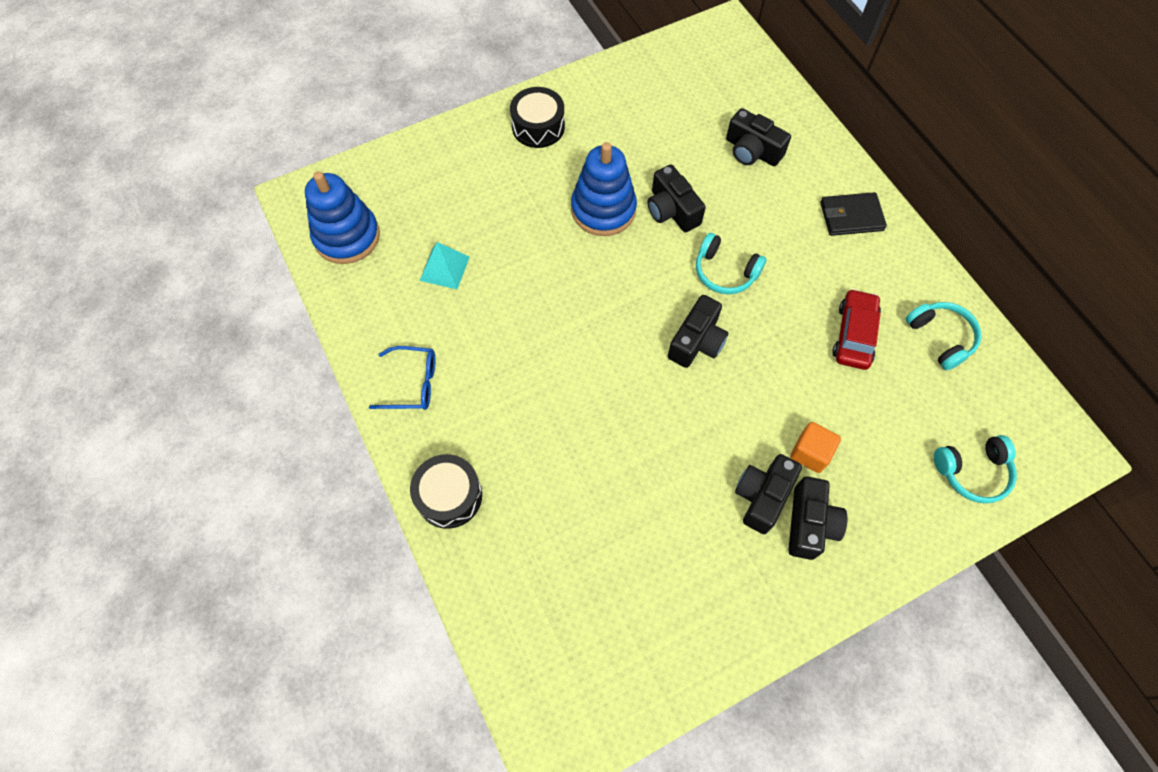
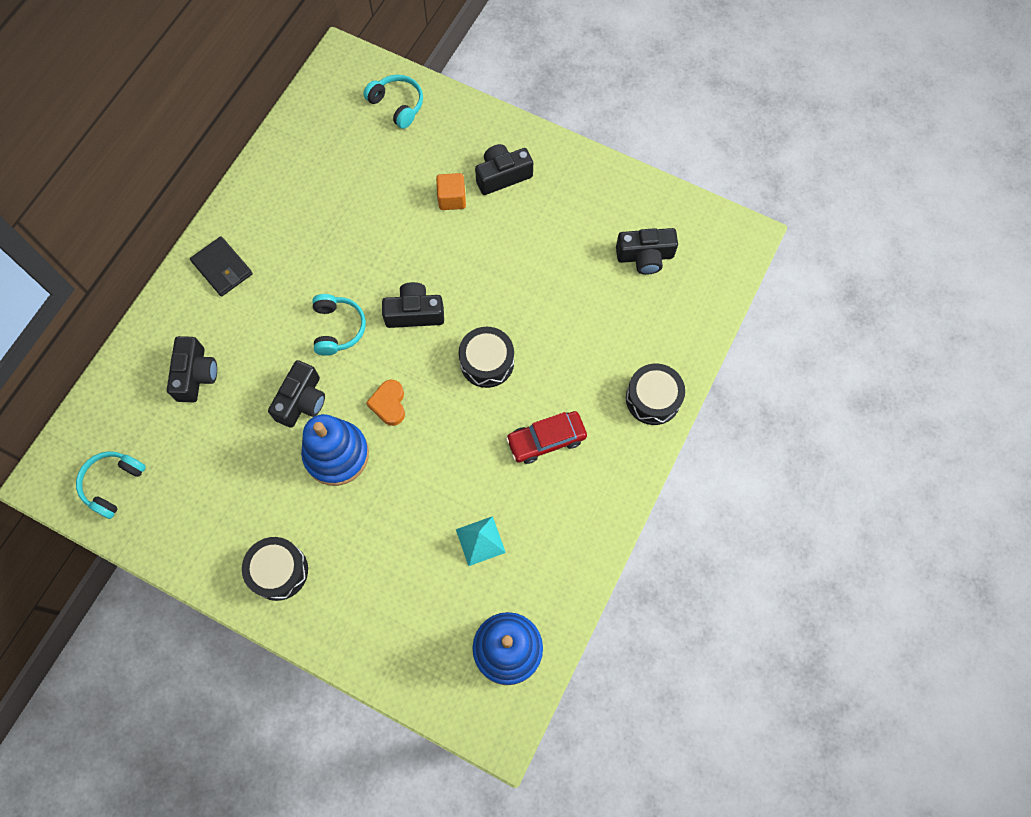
camera: 125 degrees left, 5 degrees up
blue glasses [369,346,435,410] -> none
black camera [735,454,802,534] -> black camera moved to [616,228,678,275]
red car [832,289,881,370] -> red car moved to [506,411,587,464]
turquoise headphones [906,302,981,371] -> turquoise headphones moved to [76,451,146,519]
none -> orange heart [366,379,405,426]
none -> black drum [459,327,514,388]

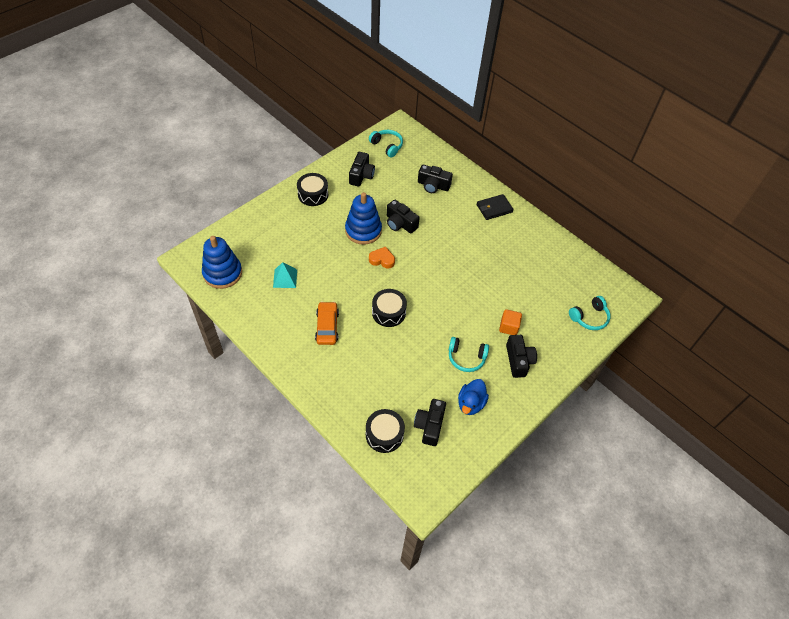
camera: 105 degrees right, 15 degrees down
turquoise headphones [312,294,366,356] -> turquoise headphones moved to [449,337,489,372]
black camera [382,282,444,328] -> black camera moved to [349,152,375,186]
red car [506,411,587,464] -> orange car [315,302,339,345]
black drum [626,363,685,425] -> black drum moved to [366,409,405,453]
none -> blue duck [458,379,489,415]

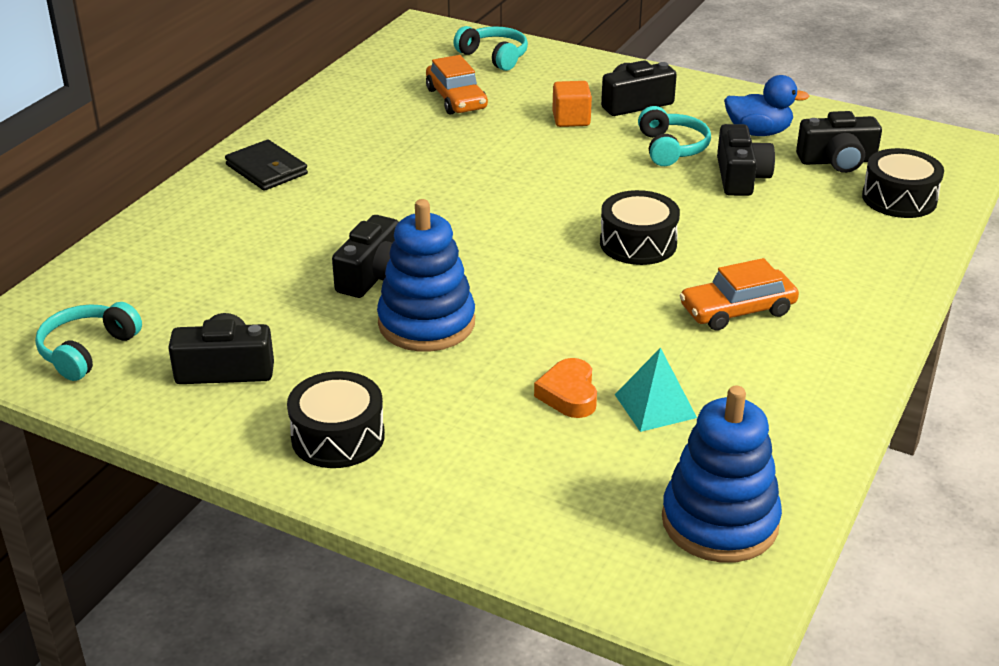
camera: 105 degrees left, 20 degrees down
orange heart [369,247,395,268] -> orange heart moved to [534,358,597,418]
black camera [418,165,453,193] -> black camera moved to [717,124,775,196]
none -> orange car [426,55,488,115]

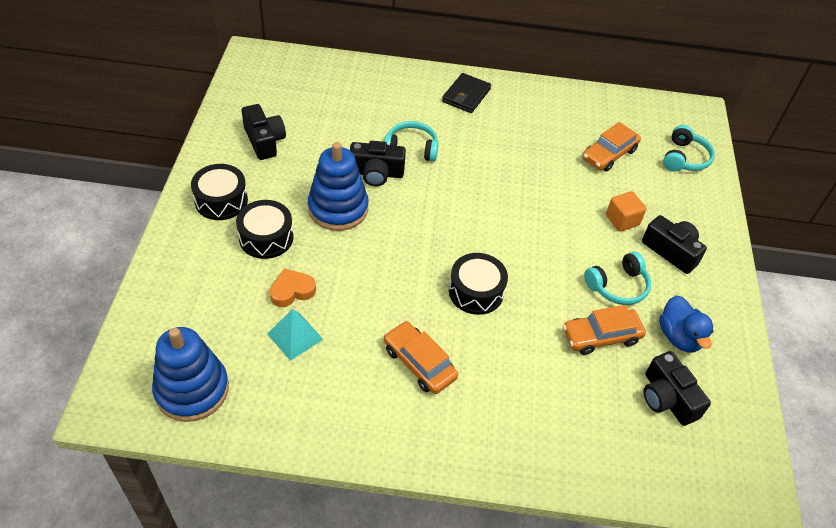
camera: 65 degrees right, 15 degrees up
turquoise headphones [35,302,142,381] -> turquoise headphones moved to [384,121,438,162]
black camera [717,124,775,196] -> orange car [563,305,646,355]
black drum [862,148,944,218] -> black drum moved to [236,200,293,259]

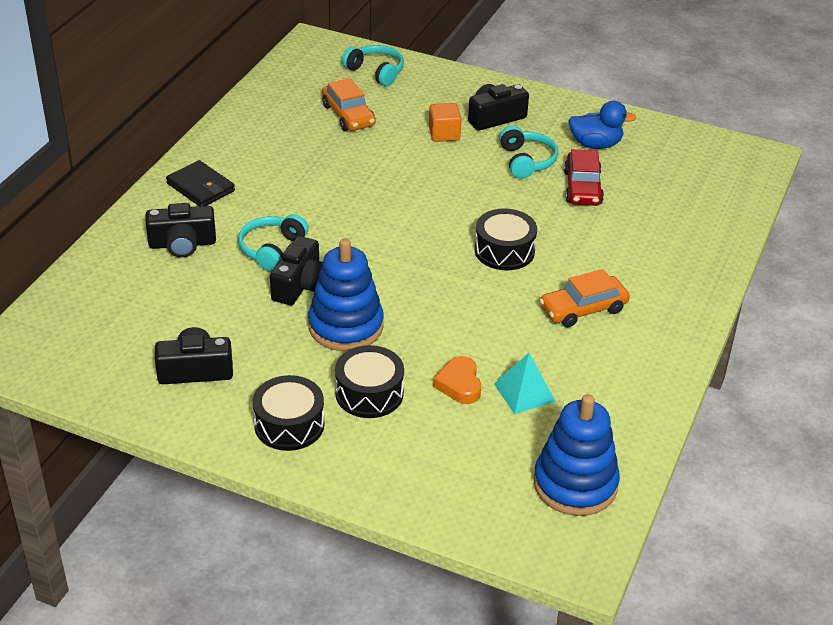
camera: 70 degrees left, 10 degrees down
orange car [563,305,646,355] -> red car [564,149,604,206]
black camera [643,351,711,426] -> black camera moved to [146,203,216,257]

